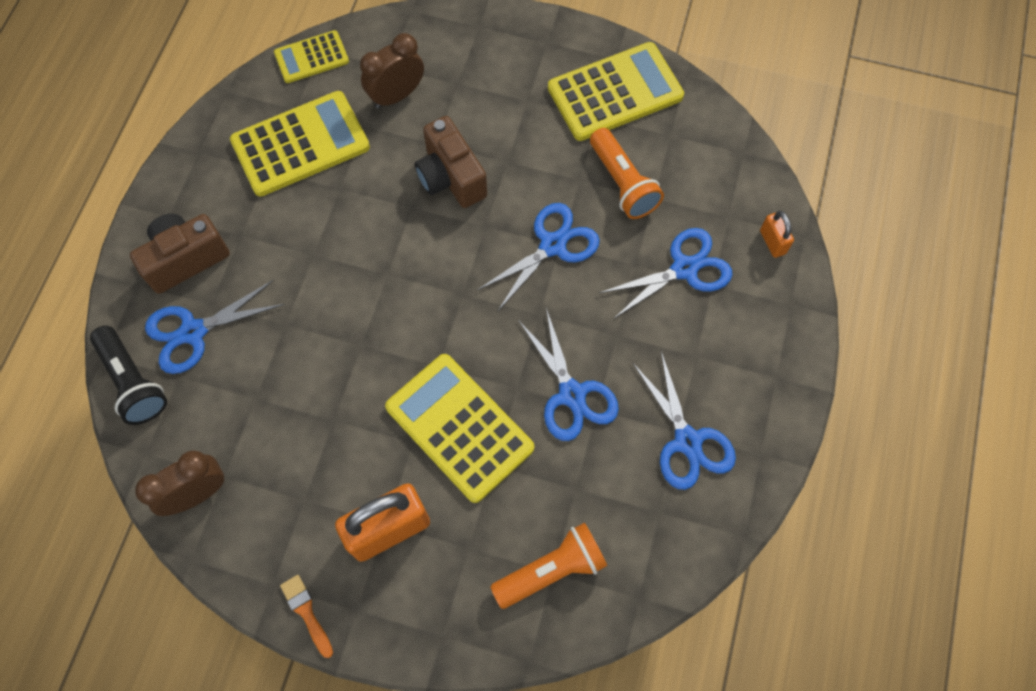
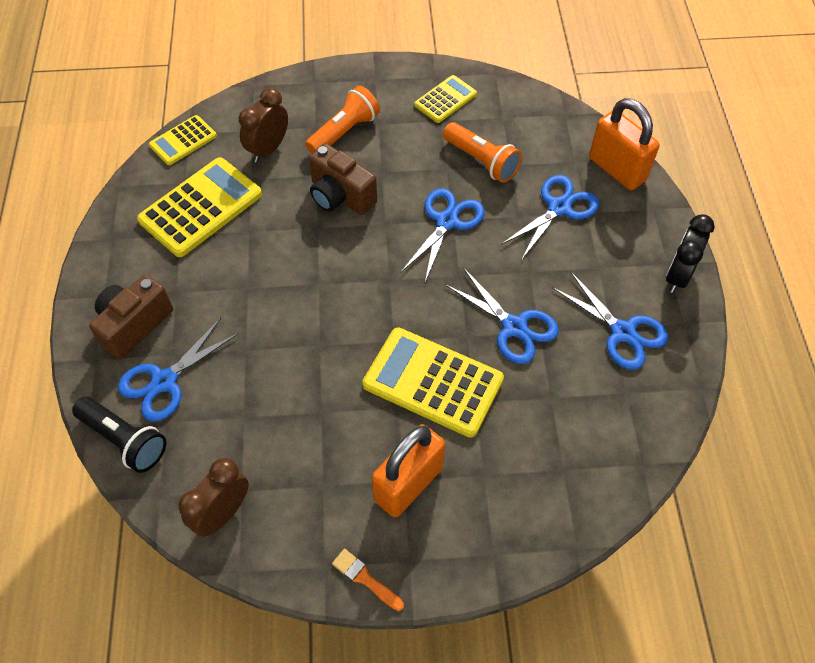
camera: 20 degrees left, 10 degrees down
orange flashlight [490,522,607,609] -> orange flashlight moved to [305,86,380,153]
yellow calculator [548,42,684,141] -> yellow calculator [414,75,477,123], size x0.57
orange padlock [760,211,794,258] -> orange padlock [589,98,660,190], size x2.07
none -> black clock [666,214,715,293]

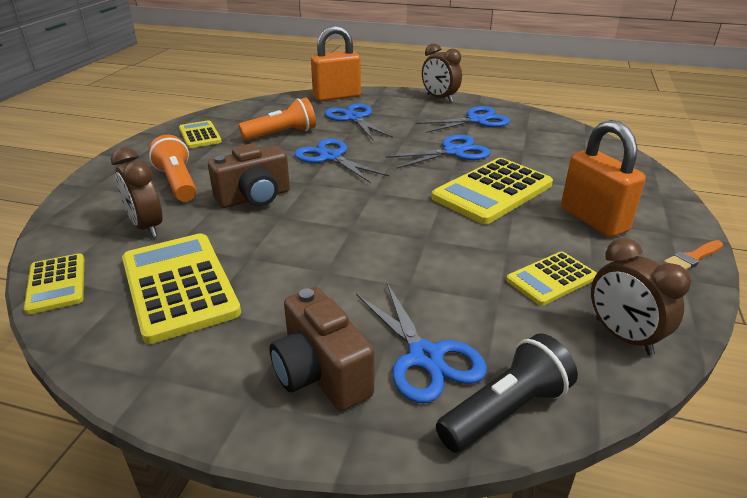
camera: 70 degrees left, 25 degrees down
black clock [666,214,715,293] -> brown clock [422,43,462,102]
none -> yellow calculator [506,251,597,306]

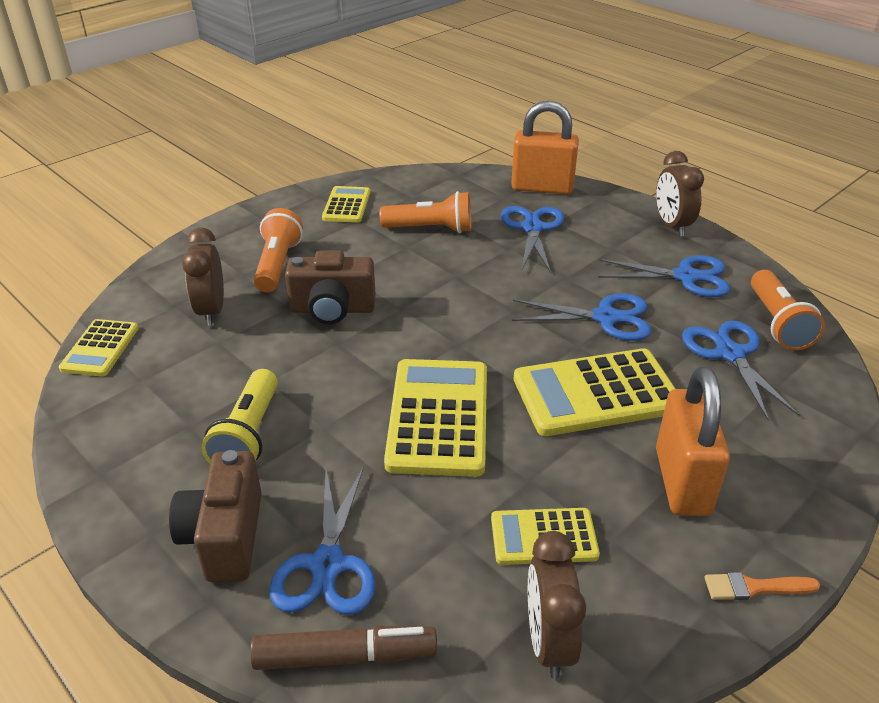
camera: 30 degrees right, 5 degrees up
yellow calculator [122,233,241,344] -> yellow calculator moved to [384,359,487,477]
blue scissors [294,139,389,183] -> blue scissors moved to [682,321,801,421]
black flashlight [436,333,578,453] -> brown marker [250,626,437,670]
none -> yellow flashlight [201,369,278,464]
none -> orange flashlight [751,270,825,350]

